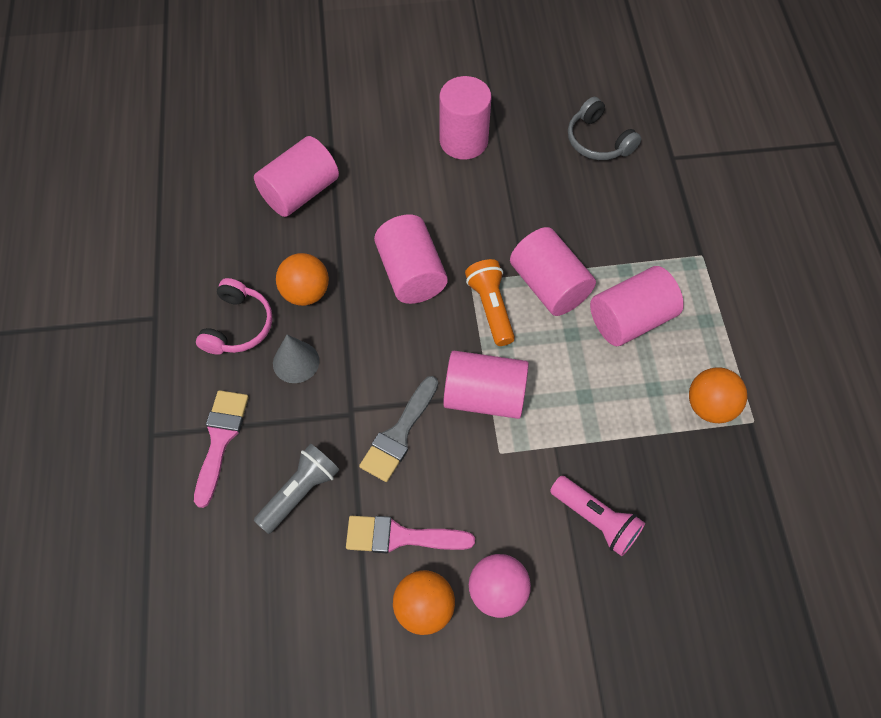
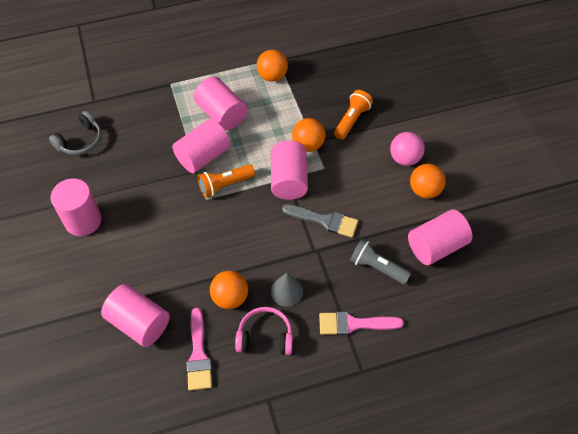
camera: 100 degrees left, 5 degrees down
pink brush [346,516,475,553] -> pink brush moved to [186,308,212,390]
pink cylinder [374,215,448,304] -> pink cylinder moved to [408,209,473,265]
pink flashlight [550,476,645,556] -> orange flashlight [334,90,373,140]
none -> orange ball [292,118,326,152]

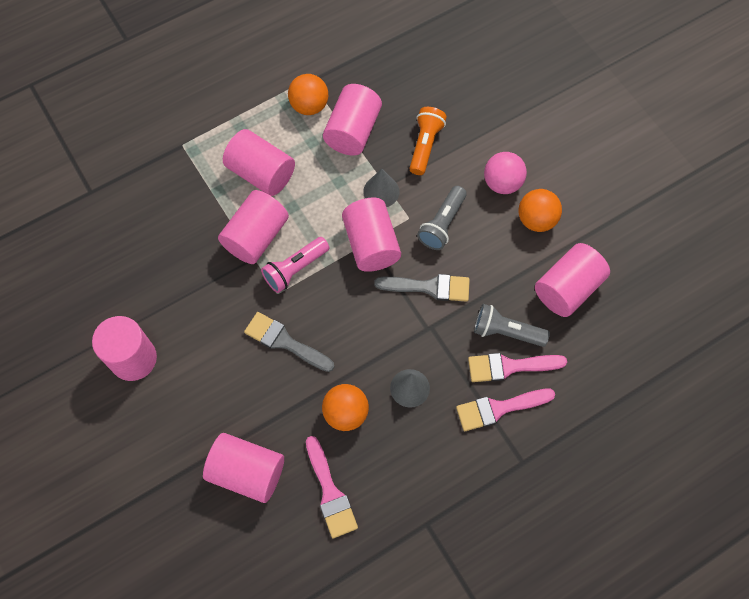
camera: 15 degrees left, 10 degrees up
grey headphones [49,111,102,155] -> none
orange flashlight [198,164,255,198] -> pink flashlight [261,237,329,293]
pink headphones [235,307,293,355] -> none
orange ball [292,118,326,152] -> grey cone [363,169,400,207]
none -> grey brush [244,312,334,372]
none -> pink cylinder [323,84,382,156]
none -> grey flashlight [417,186,467,250]
none -> pink brush [468,353,567,382]

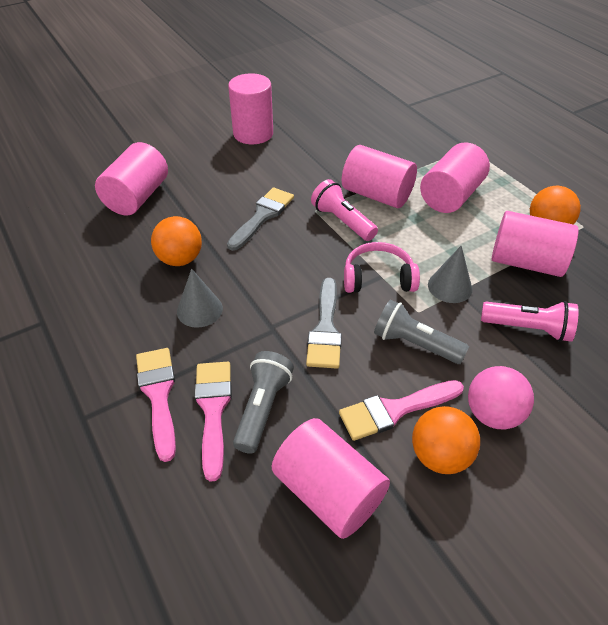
camera: 90 degrees right, 20 degrees down
pink brush [306,436,358,538] -> pink brush moved to [339,380,464,441]
pink cylinder [342,198,401,272] -> pink headphones [344,242,420,293]
orange flashlight [409,107,447,175] -> pink flashlight [481,301,579,342]

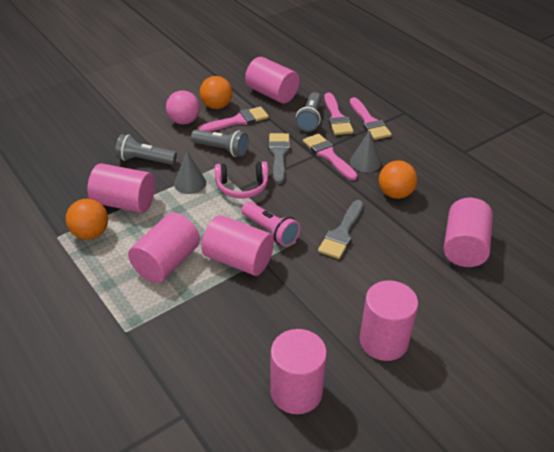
camera: 175 degrees right, 5 degrees down
pink flashlight [481,301,579,342] -> grey flashlight [115,134,177,165]
none -> pink cylinder [270,329,327,414]
none -> pink brush [303,134,357,180]

